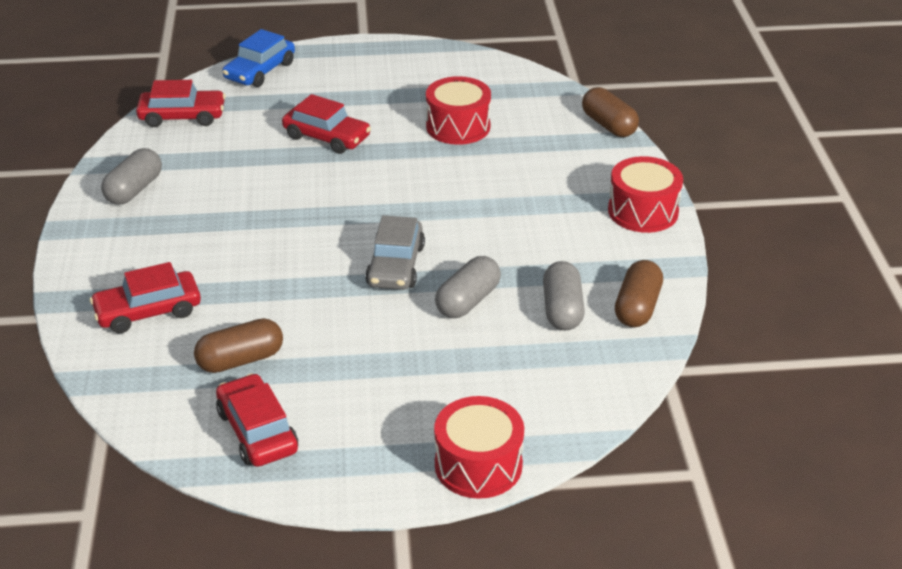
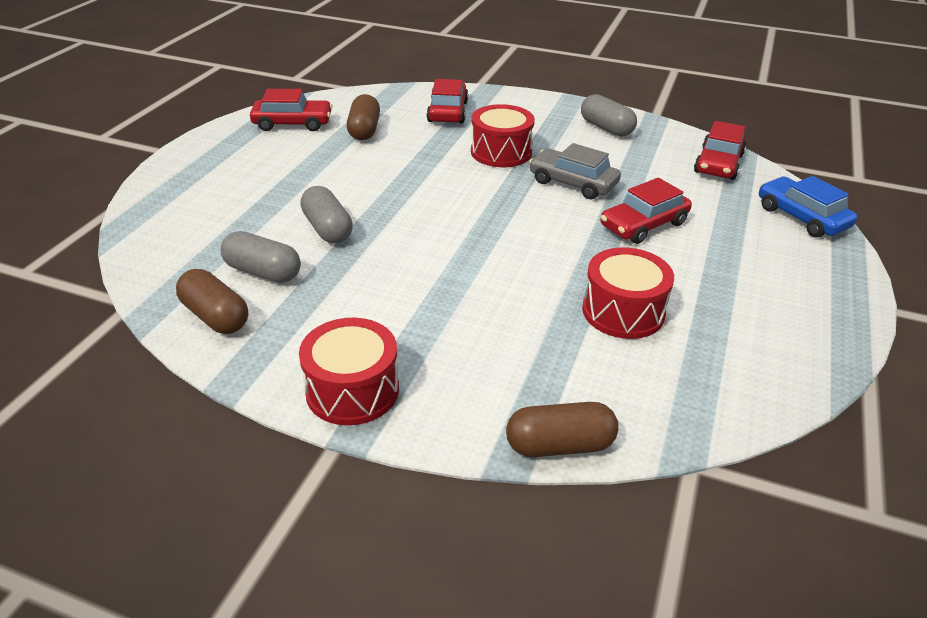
camera: 115 degrees right, 0 degrees up
grey car [365,215,425,290] -> grey car moved to [529,143,621,199]
red drum [434,396,524,499] -> red drum moved to [471,104,535,167]

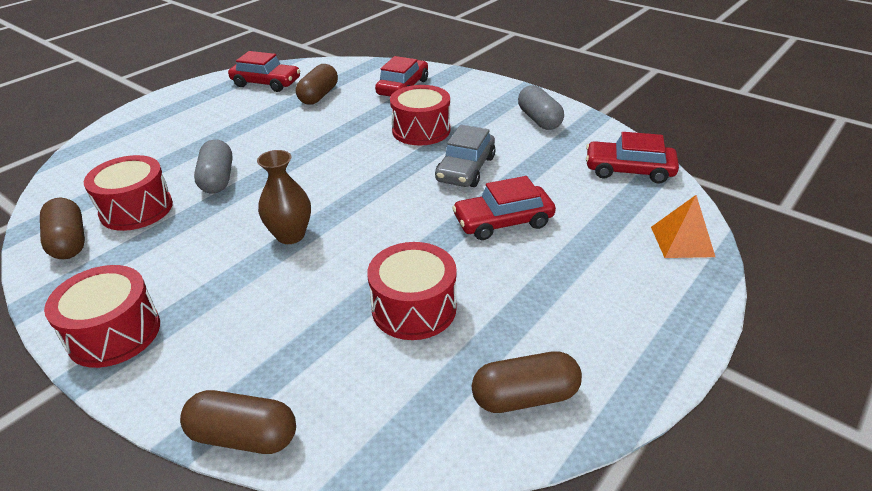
camera: 20 degrees right, 0 degrees up
grey capsule [221,231,301,283] -> red drum [84,155,173,231]
grey car [529,143,621,199] -> grey car turned 120 degrees counterclockwise [435,125,496,187]
red car [694,121,746,180] -> red car turned 60 degrees clockwise [586,132,679,184]
blue car [759,176,857,237] -> orange pyramid [651,195,715,258]
none -> brown vase [257,150,311,244]
none -> brown capsule [472,351,582,413]

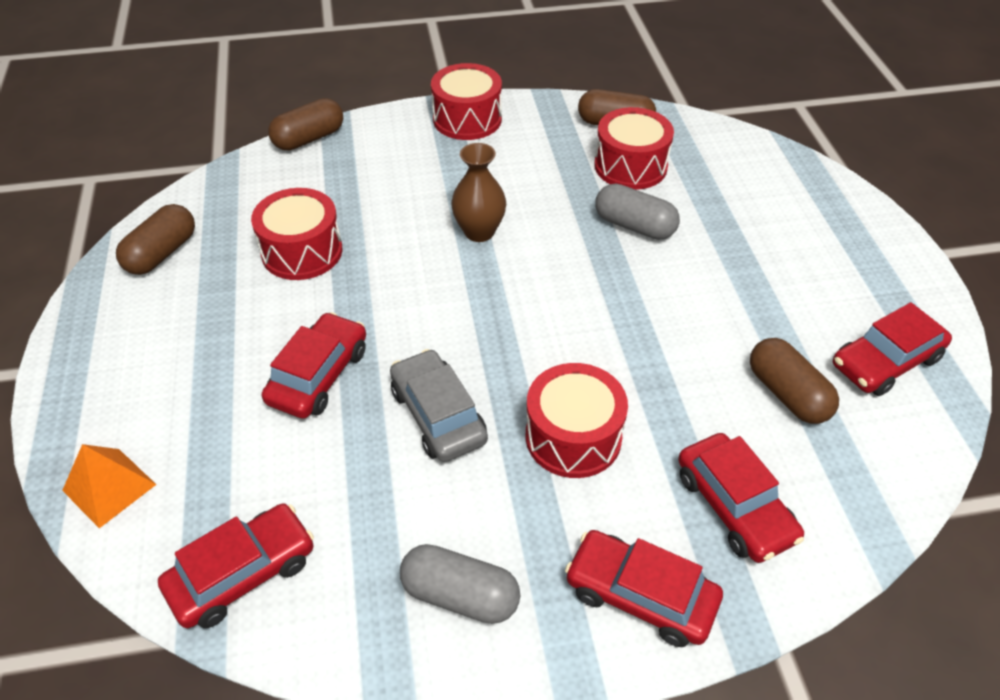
camera: 130 degrees right, 10 degrees up
none -> red car [565,530,723,647]

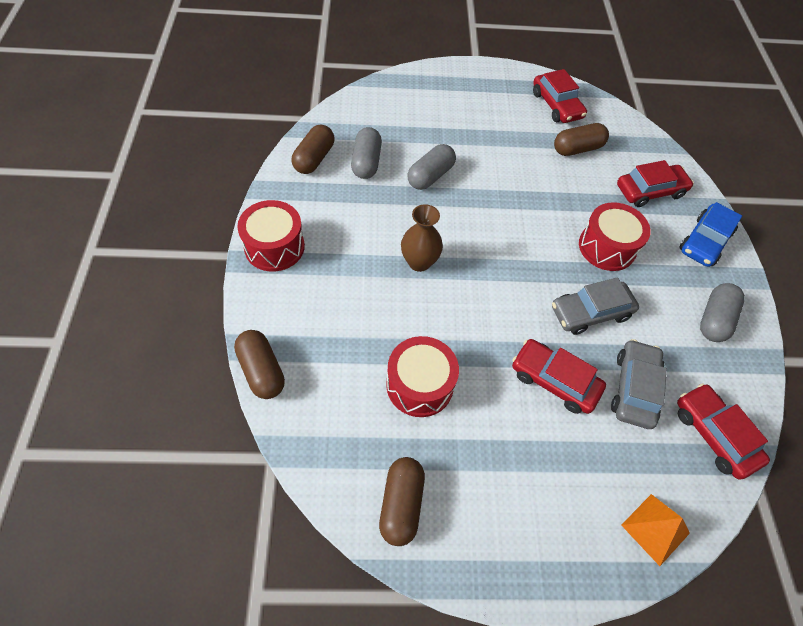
camera: 85 degrees left, 10 degrees up
brown capsule [116,204,195,275] -> brown capsule turned 60 degrees clockwise [379,457,425,546]
red car [565,530,723,647] -> blue car [679,202,742,267]
red drum [594,107,674,190] -> grey capsule [351,127,382,179]
none -> grey car [611,339,667,429]

